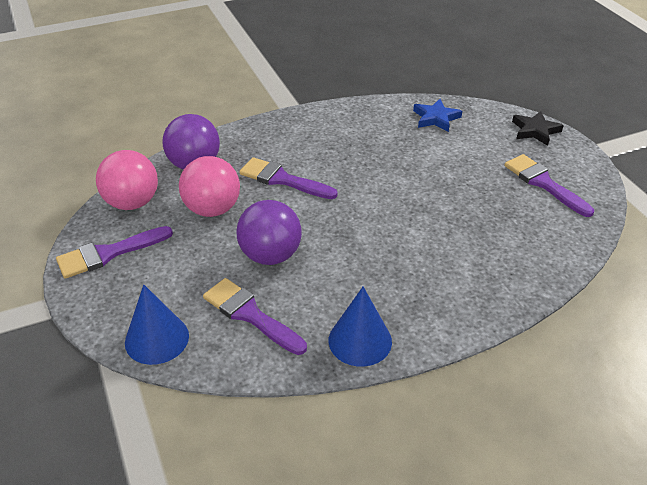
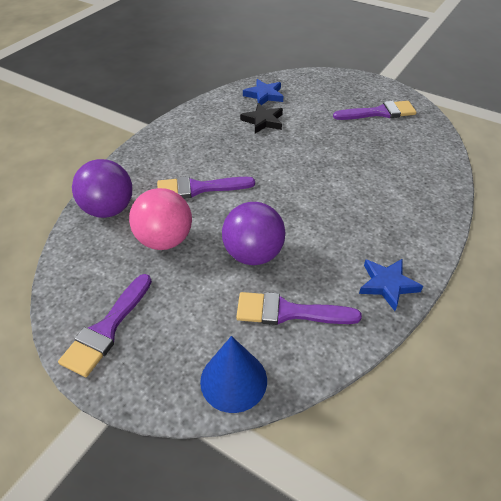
camera: 35 degrees left, 5 degrees up
pink ball [96,150,158,210] -> none
blue cone [328,287,392,367] -> blue star [359,259,423,311]
purple brush [505,154,594,217] -> purple brush turned 150 degrees clockwise [333,101,417,120]
black star [512,111,564,146] -> black star moved to [240,103,283,133]

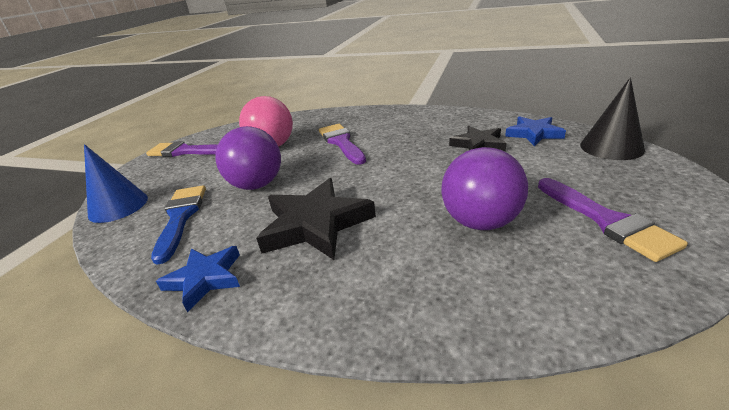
camera: 80 degrees right, 15 degrees down
purple ball [72,159,132,218] -> purple ball moved to [441,147,528,230]
purple brush [236,292,362,325] -> blue brush [151,185,206,265]
none -> black star [256,178,376,260]
none -> black cone [580,77,645,160]

